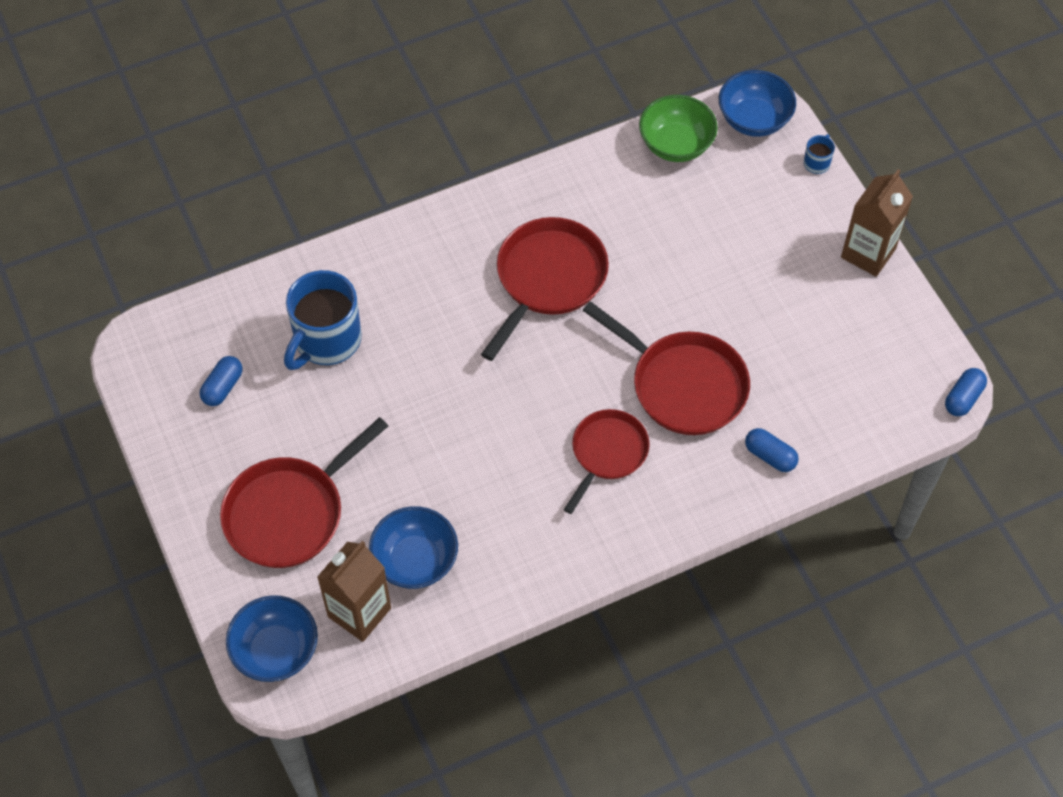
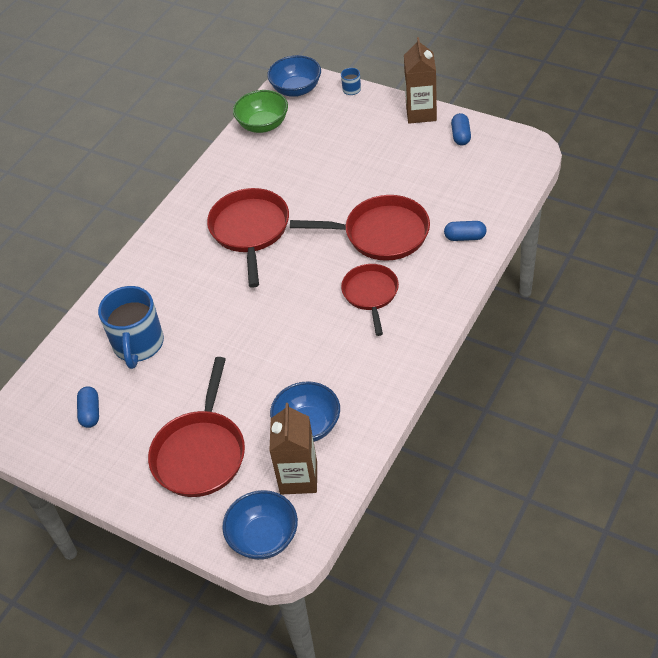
camera: 30 degrees left, 10 degrees down
blue capsule [945,368,987,416] -> blue capsule moved to [451,113,471,145]

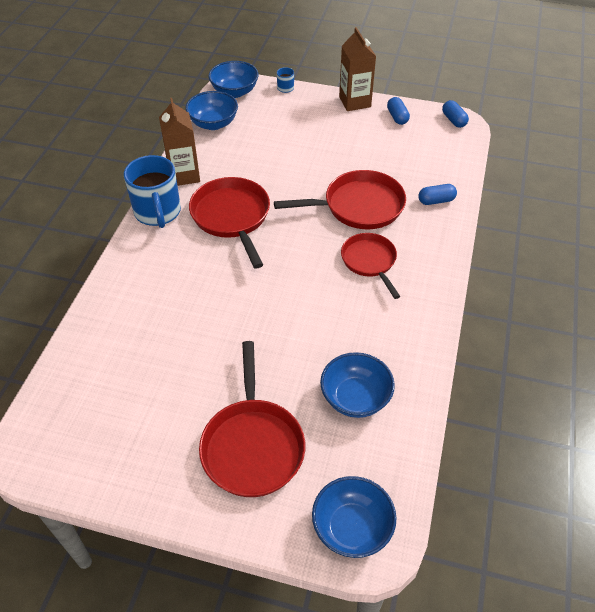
camera: 20 degrees left, 0 degrees up
blue capsule [77,386,99,428] -> blue capsule moved to [442,100,469,128]
blue mug [98,286,164,369] -> blue mug moved to [124,155,181,228]
green bowl [233,90,288,133] -> blue bowl [186,91,238,130]
brown carton [269,403,317,495] -> brown carton moved to [159,98,200,186]

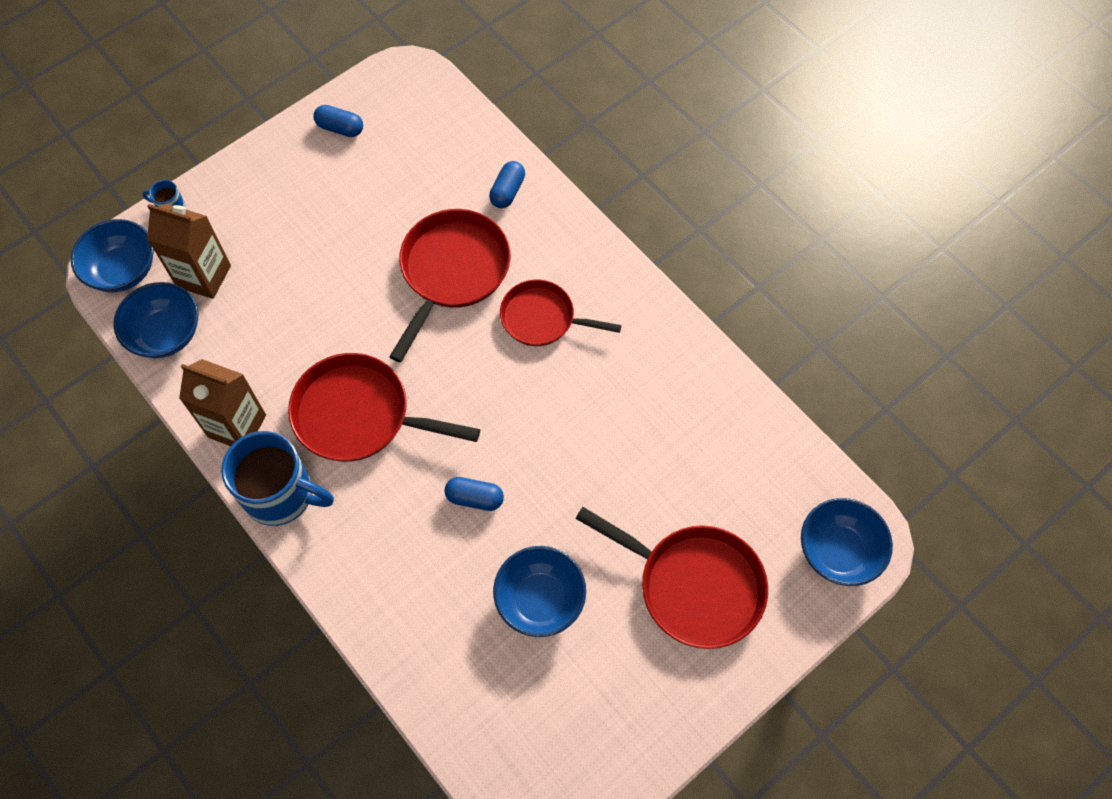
camera: 55 degrees left, 15 degrees up
blue bowl [320,352,395,418] -> blue bowl moved to [493,546,586,637]
brown carton [339,27,376,111] -> brown carton moved to [147,204,231,299]
blue capsule [442,100,469,128] -> blue capsule moved to [444,477,504,511]

